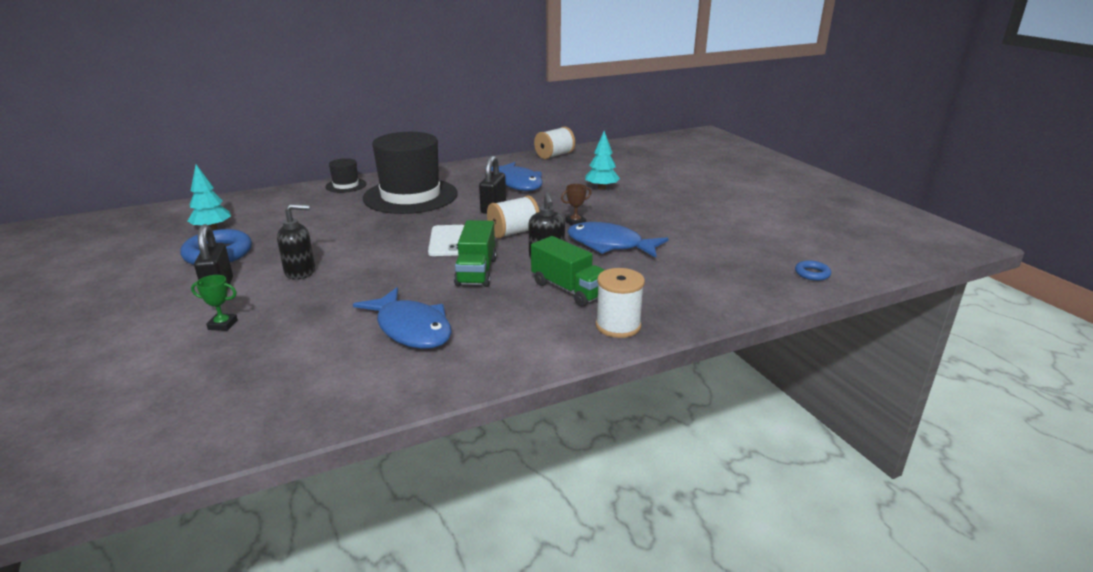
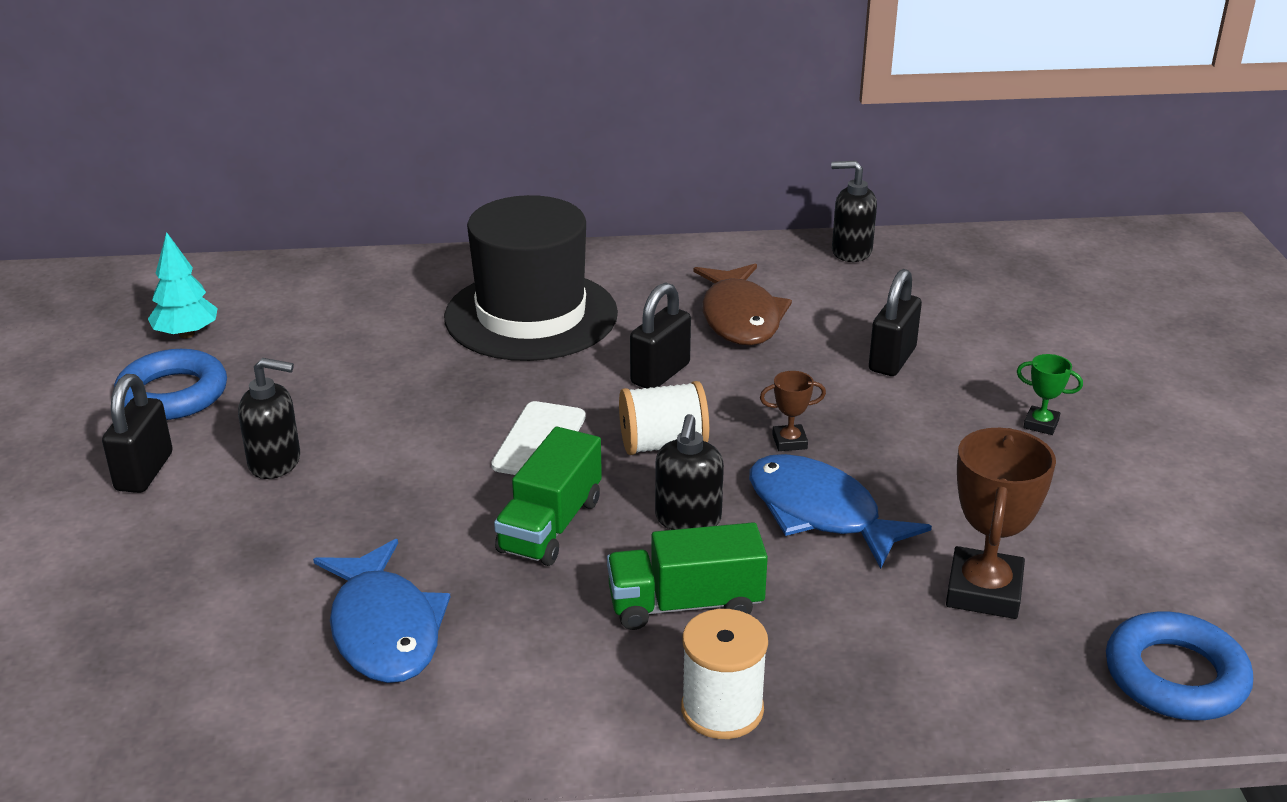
camera: 20 degrees right, 5 degrees up
green trophy [191,275,238,331] -> green trophy moved to [1017,354,1083,435]
black hat [325,158,366,193] -> none
blue fish [485,162,543,191] -> brown fish [693,264,792,345]
green truck [531,236,605,307] -> green truck turned 105 degrees clockwise [607,522,768,630]
white spool [534,127,575,159] -> black soap dispenser [831,161,877,262]
turquoise tree [585,131,620,190] -> black padlock [869,269,922,376]
blue ring [795,260,831,281] -> blue ring [1106,612,1253,720], size x2.02
none -> brown trophy [946,428,1056,619]

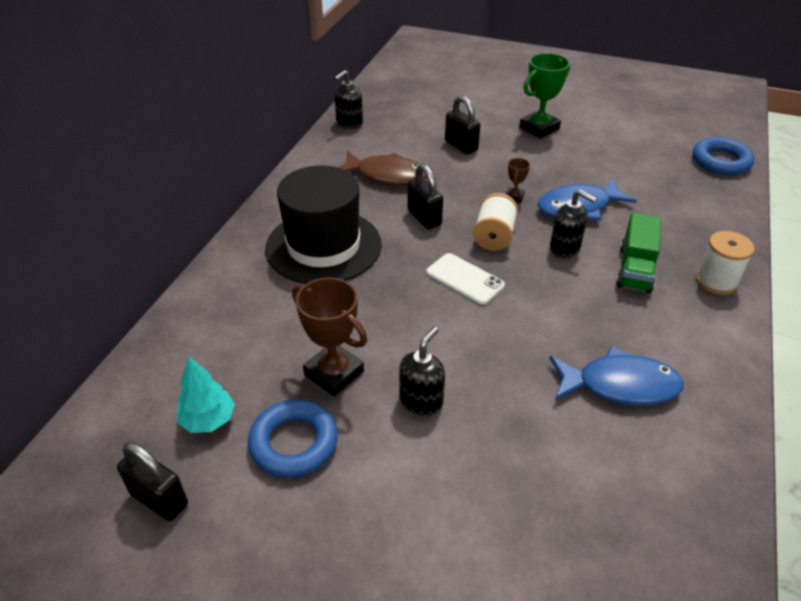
camera: 65 degrees left, 10 degrees up
black padlock [102,374,173,493] -> black padlock moved to [117,442,188,521]
green truck [494,427,602,566] -> none
brown trophy [946,428,1056,619] -> brown trophy moved to [292,277,367,396]
green trophy [1017,354,1083,435] -> green trophy [519,53,570,139], size x2.03

